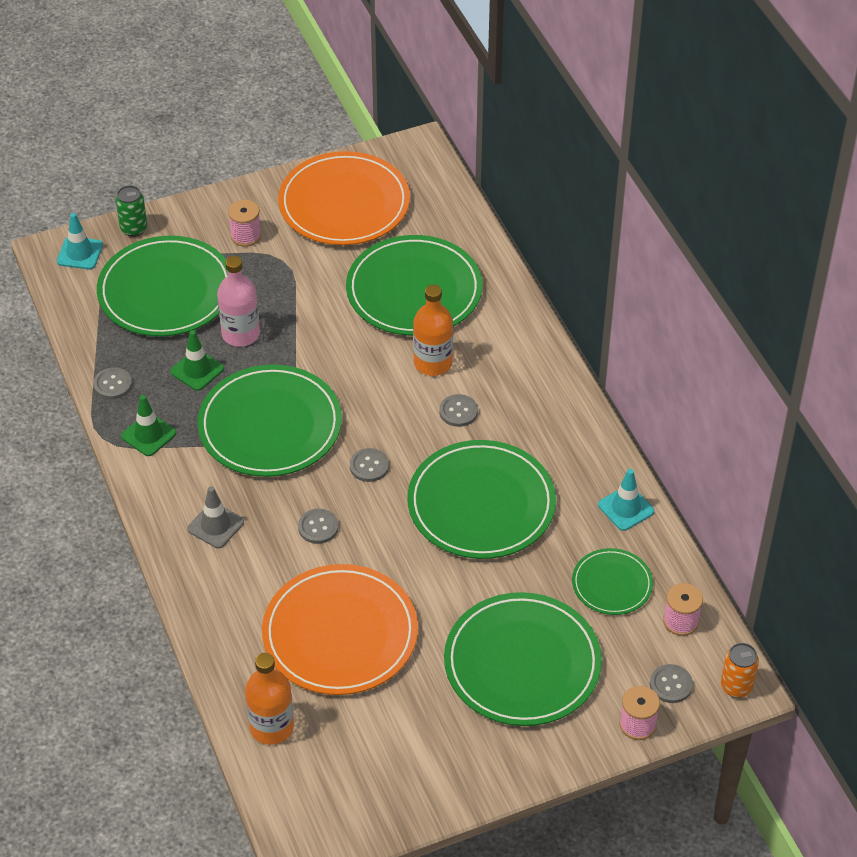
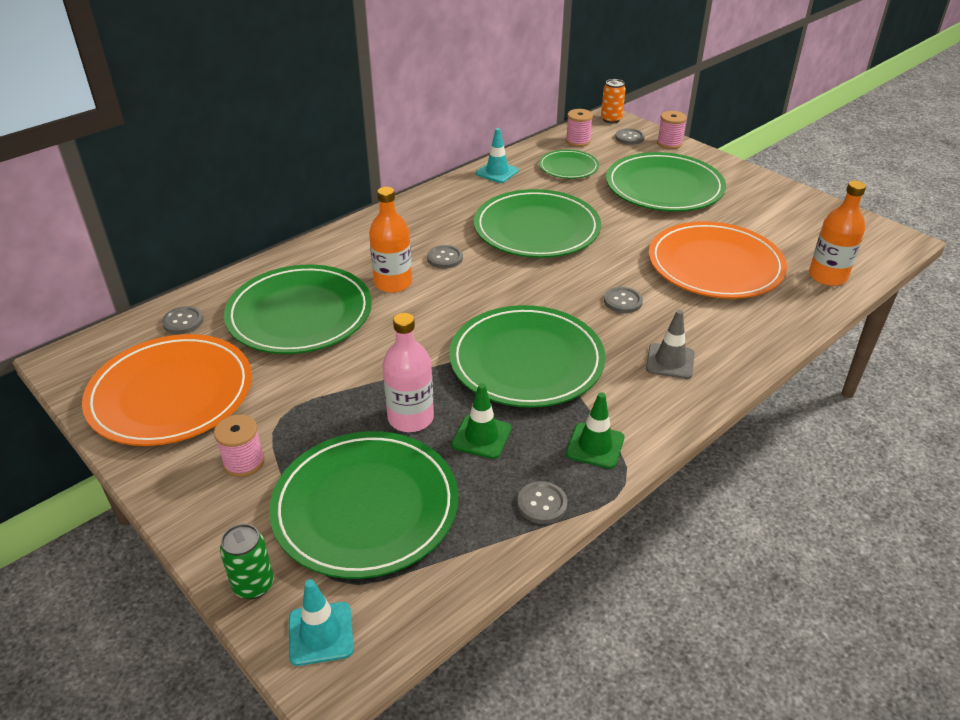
camera: 110 degrees left, 10 degrees down
grey button [350,448,389,482] -> grey button moved to [162,306,204,334]

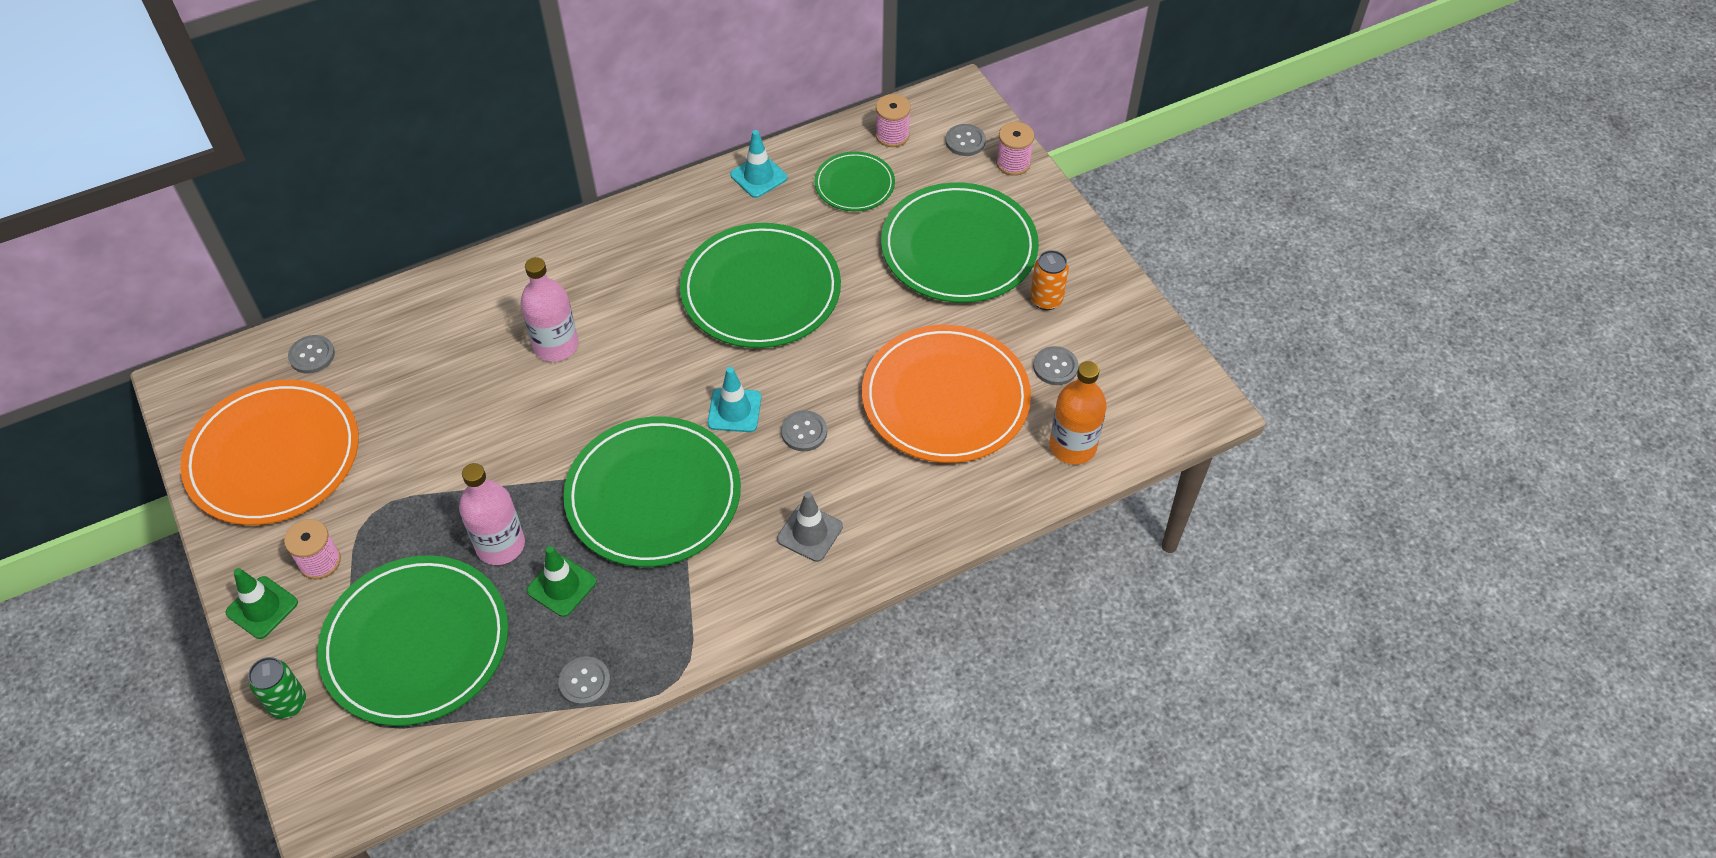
camera: 15 degrees right, 15 degrees up
green plate [224,265,372,354] -> none
turquoise traffic cone [289,579,354,666] -> turquoise traffic cone moved to [707,367,761,432]
orange bottle [369,187,412,293] -> pink bottle [521,257,578,362]
grey button [427,245,463,269] -> grey button moved to [1033,346,1079,385]
green traffic cone [566,392,624,469] -> green traffic cone moved to [225,568,298,639]
orange can [601,79,626,123] -> orange can moved to [1030,250,1069,310]

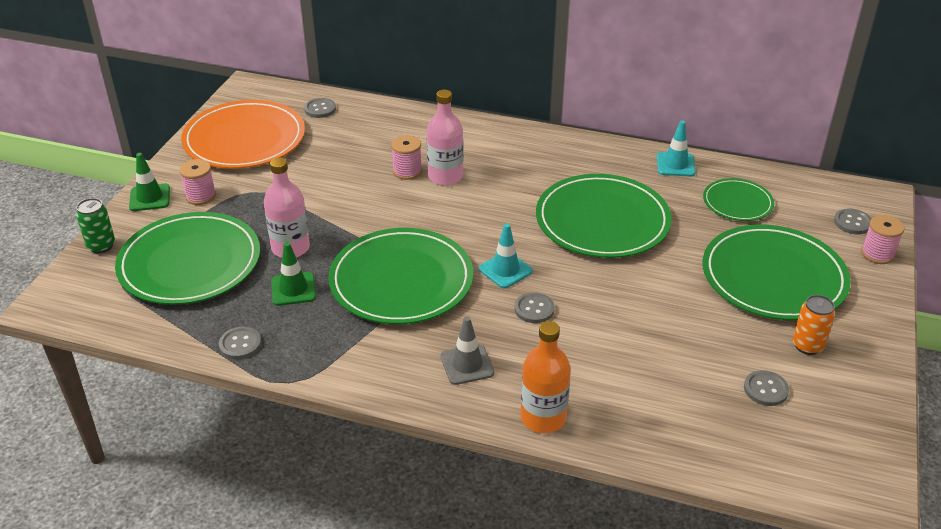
camera: 45 degrees right, 15 degrees down
orange plate [862,325,1031,463] -> none
pink spool [875,94,911,147] -> pink spool moved to [391,135,422,180]
orange bottle [1050,361,1107,465] -> orange bottle moved to [521,321,571,433]

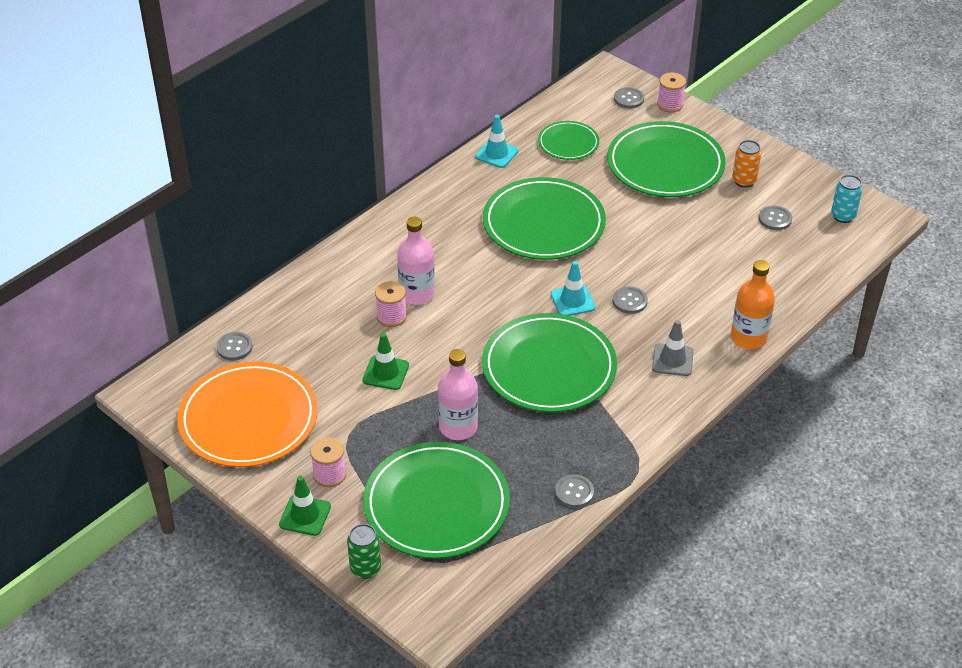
camera: 65 degrees left, 5 degrees up
green traffic cone [271,242,316,306] -> green traffic cone moved to [363,333,409,390]
none -> turquoise can [831,175,863,223]

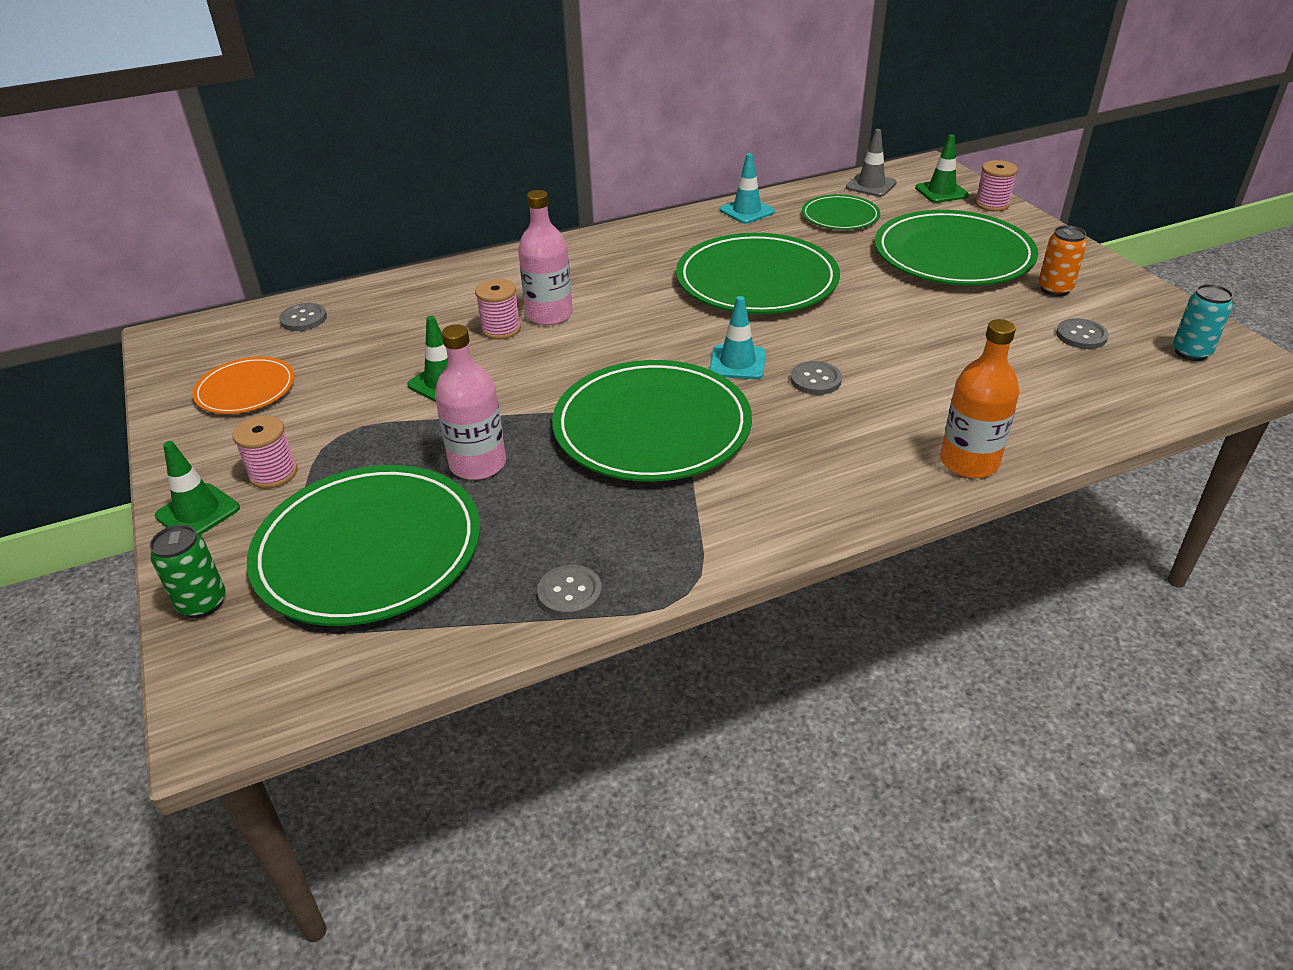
camera: 25 degrees right, 5 degrees down
orange plate [177,361,318,467] -> orange plate [192,357,295,414], size x0.53
grey button [614,87,644,108] -> green traffic cone [915,135,969,203]
grey traffic cone [652,320,694,376] -> grey traffic cone moved to [846,129,897,197]

